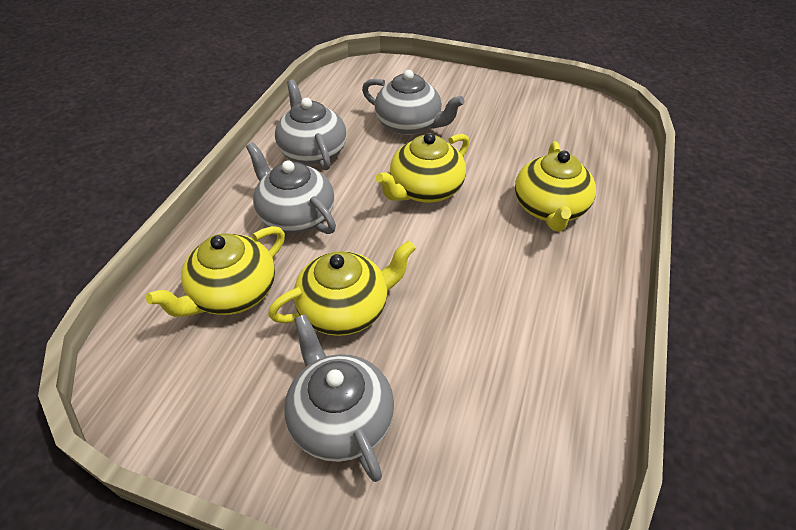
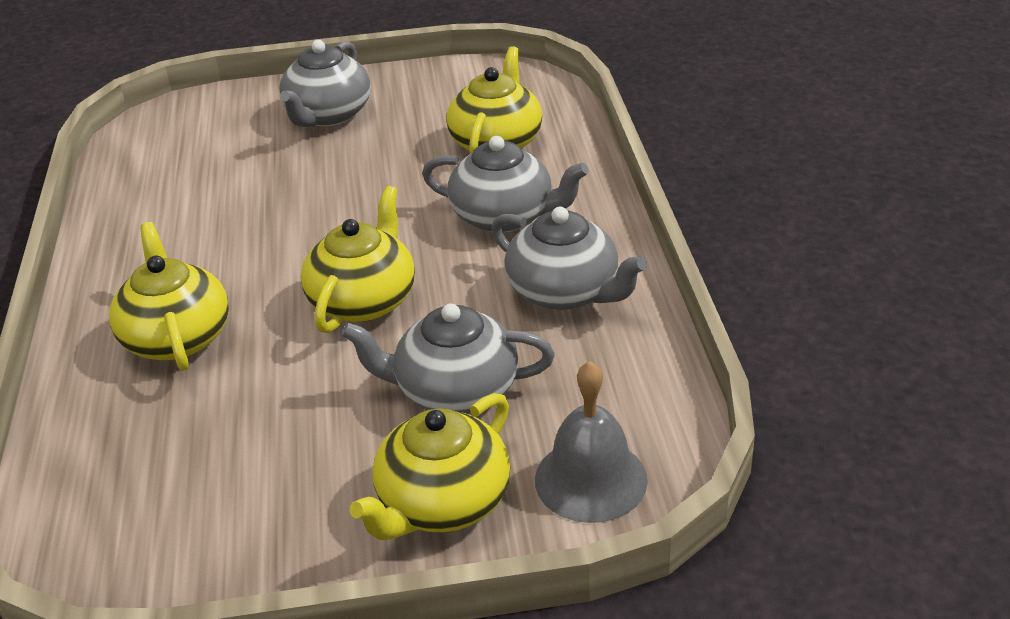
camera: 155 degrees right, 10 degrees down
yellow teapot [268,241,416,336] -> yellow teapot moved to [350,393,511,540]
grey teapot [284,314,394,482] -> grey teapot turned 75 degrees clockwise [279,40,371,127]
none -> grey bell [535,361,648,523]

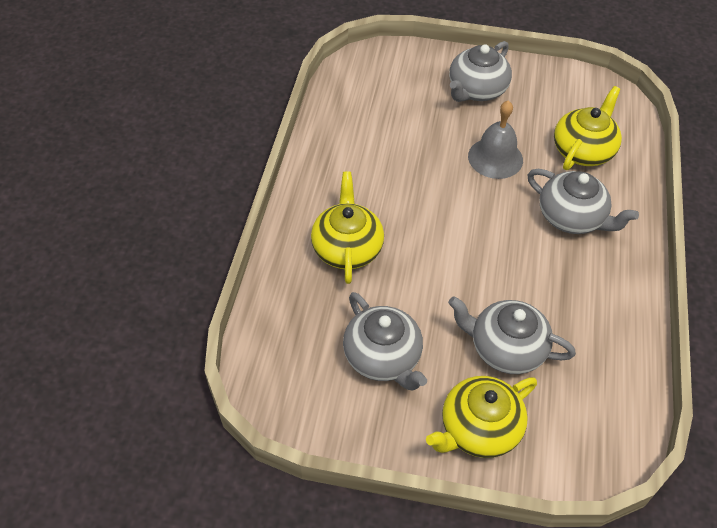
camera: 15 degrees right, 15 degrees up
yellow teapot [301,186,415,333] -> none
grey teapot [491,207,647,310] -> grey teapot moved to [343,292,427,391]
grey bell [535,361,648,523] -> grey bell moved to [468,100,523,179]

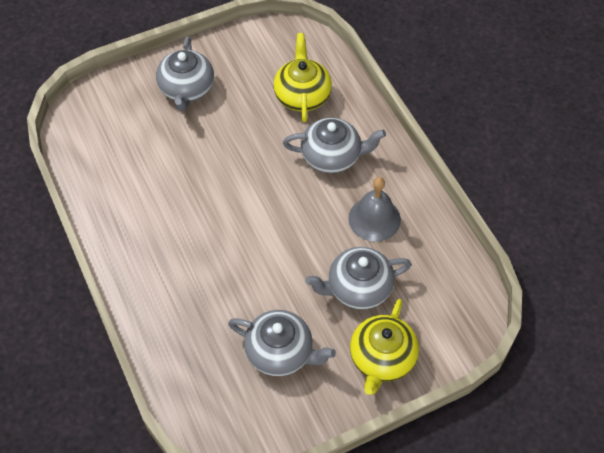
camera: 35 degrees left, 5 degrees up
yellow teapot [311,172,384,284] -> none
grey bell [468,100,523,179] -> grey bell moved to [348,177,401,242]

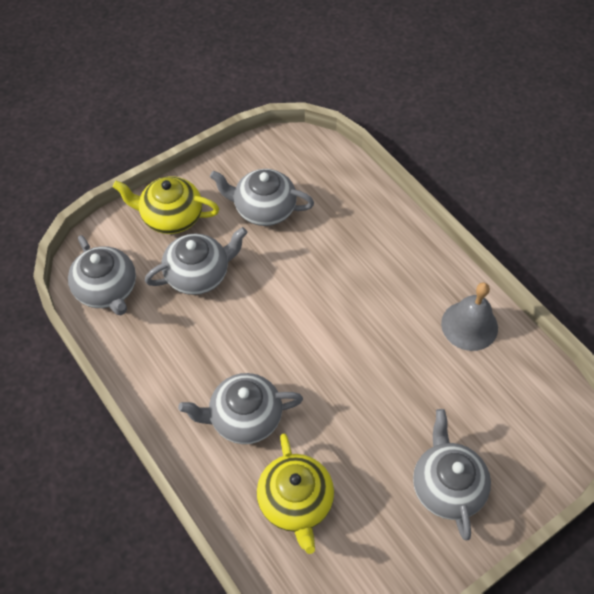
camera: 170 degrees right, 0 degrees up
grey bell [348,177,401,242] -> grey bell moved to [441,282,498,351]
yellow teapot [350,299,419,395] -> yellow teapot turned 90 degrees counterclockwise [113,176,219,234]
none -> grey teapot [68,235,136,315]

